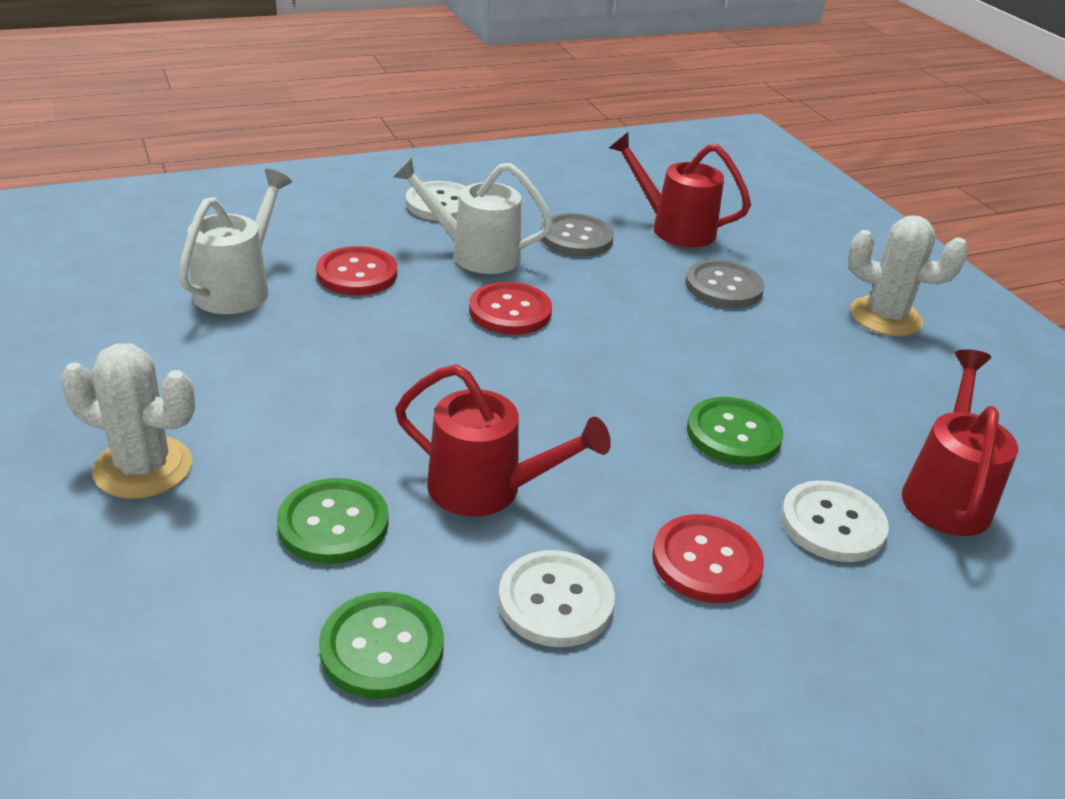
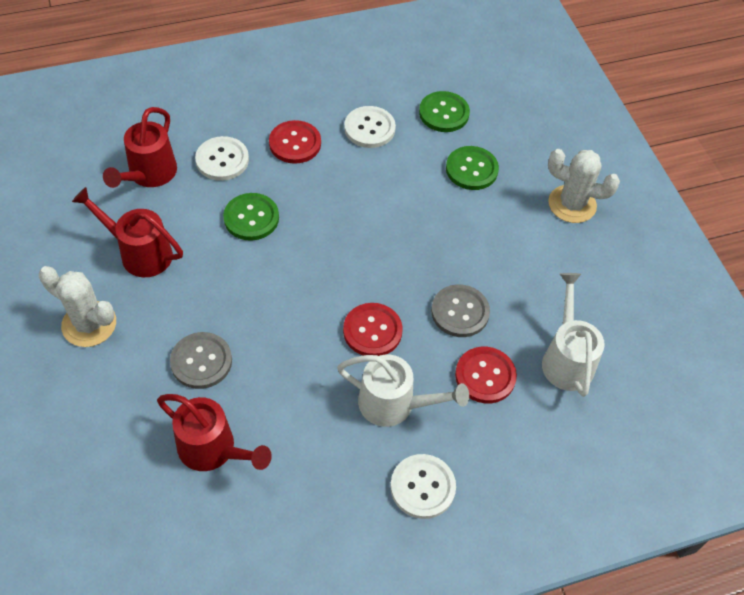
camera: 175 degrees left, 20 degrees up
white watering can [178,169,292,314] -> white watering can turned 150 degrees clockwise [542,273,605,397]
red watering can [395,364,611,517] -> red watering can moved to [72,187,183,277]
grey button [540,213,614,256] -> grey button moved to [431,284,490,337]

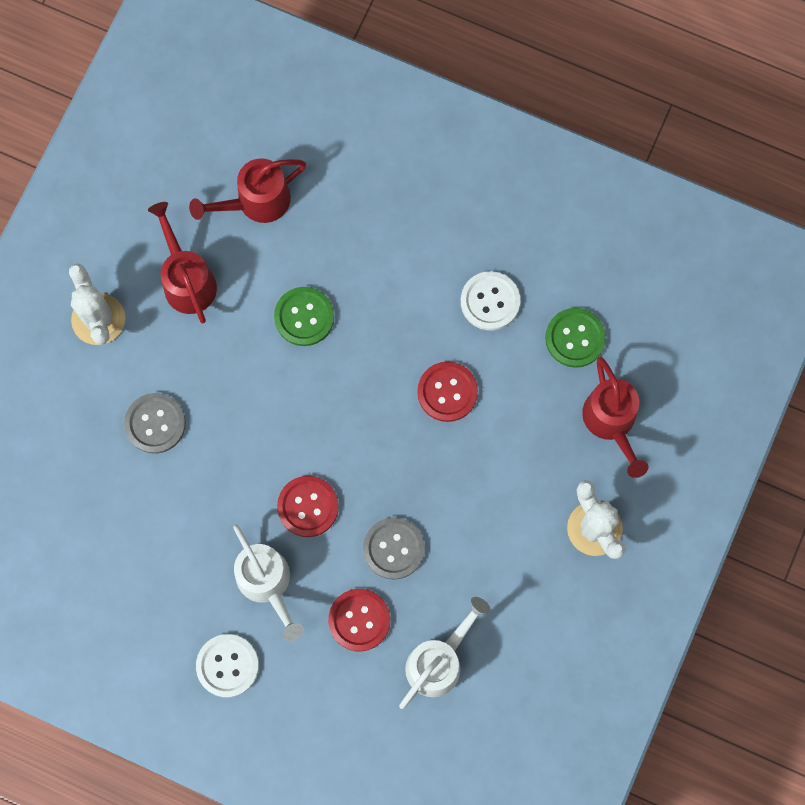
camera: 45 degrees right, 20 degrees up
red watering can [157,394,272,471] -> red watering can moved to [582,357,649,478]
white button [195,136,249,181] -> none
red button [269,120,321,164] -> red button moved to [417,361,478,422]
green button [446,146,499,190] -> none

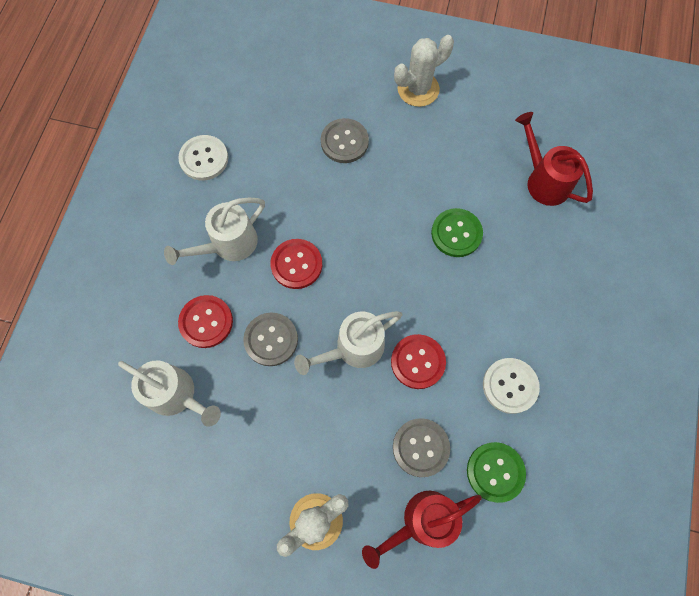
camera: 80 degrees right, 5 degrees down
red watering can [148,202,217,323] -> none
white button [196,634,259,697] -> white button moved to [178,135,228,181]
none -> white watering can [294,311,402,375]
none -> grey button [393,418,450,477]

